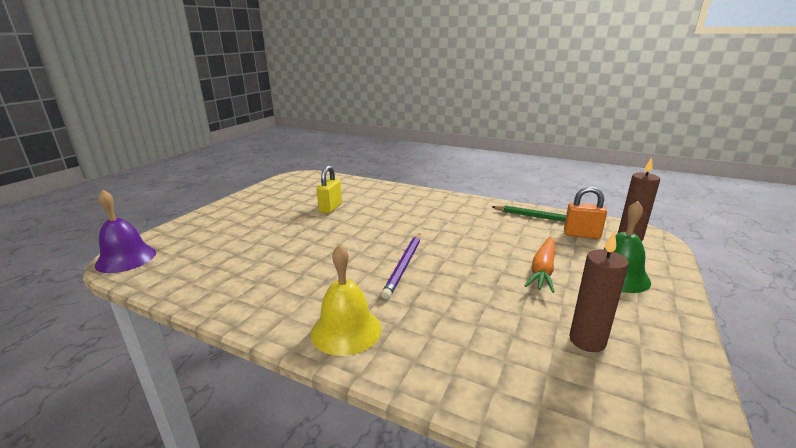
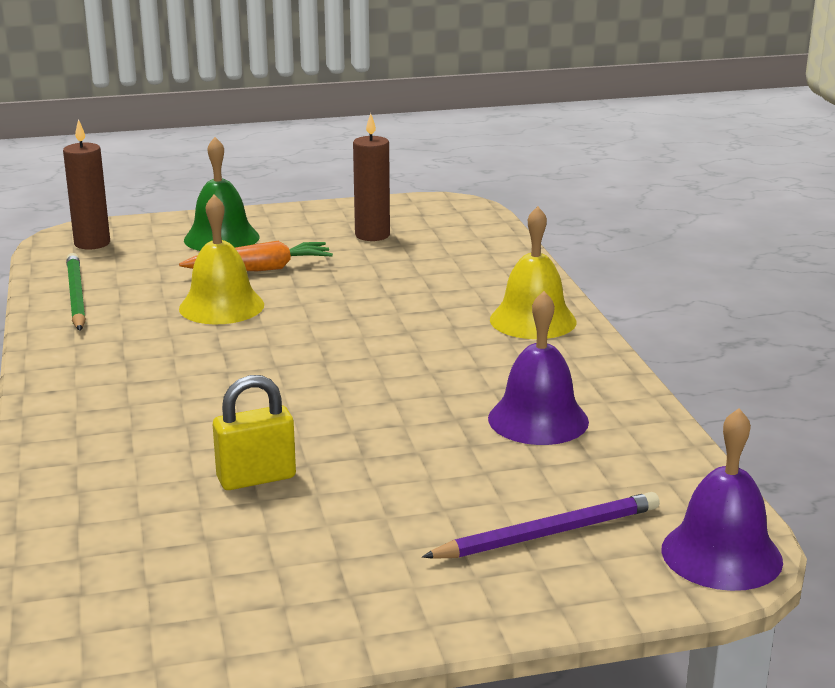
camera: 130 degrees left, 0 degrees up
purple pencil [381,234,420,299] -> purple pencil moved to [422,492,660,559]
orange padlock [564,187,607,239] -> none
none -> yellow bell [179,194,264,324]
none -> purple bell [488,291,589,445]

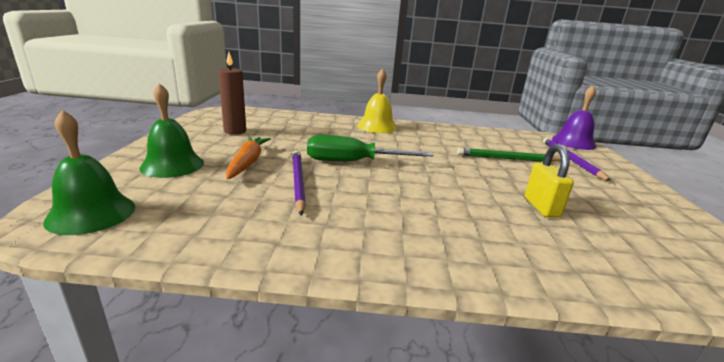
camera: 75 degrees left, 0 degrees up
brown candle [63,119,110,249] -> green bell [43,110,135,235]
green pencil [66,253,86,331] -> green pencil moved to [457,148,561,162]
yellow bell [179,194,264,324] -> purple pencil [292,150,306,216]
purple bell [488,291,589,445] -> none
none -> green screwdriver [307,135,434,161]

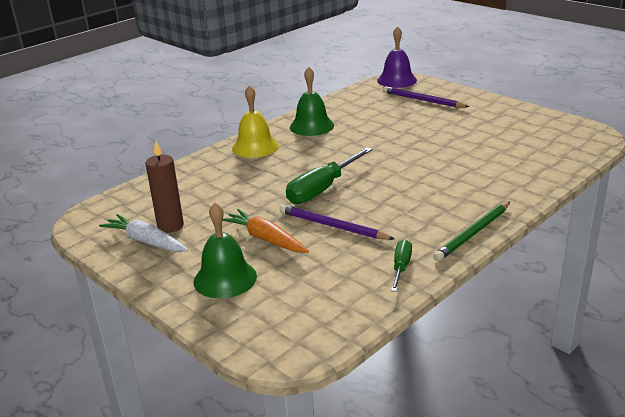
camera: 45 degrees left, 5 degrees up
green bell [43,110,135,235] -> green bell moved to [290,67,334,136]
green pencil [457,148,561,162] -> green pencil moved to [433,202,510,261]
yellow padlock [525,144,574,218] -> none
none -> white carrot [99,214,188,252]
none -> green screwdriver [391,239,412,292]

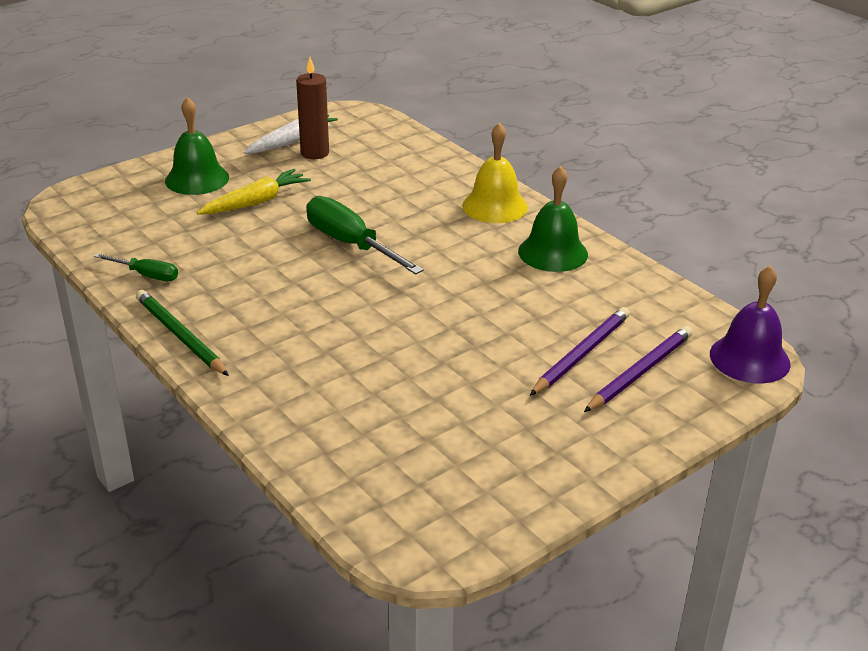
camera: 95 degrees right, 5 degrees up
orange carrot [223,209,309,253] -> yellow carrot [197,169,311,215]
purple pencil [280,205,395,240] -> purple pencil moved to [530,307,630,396]

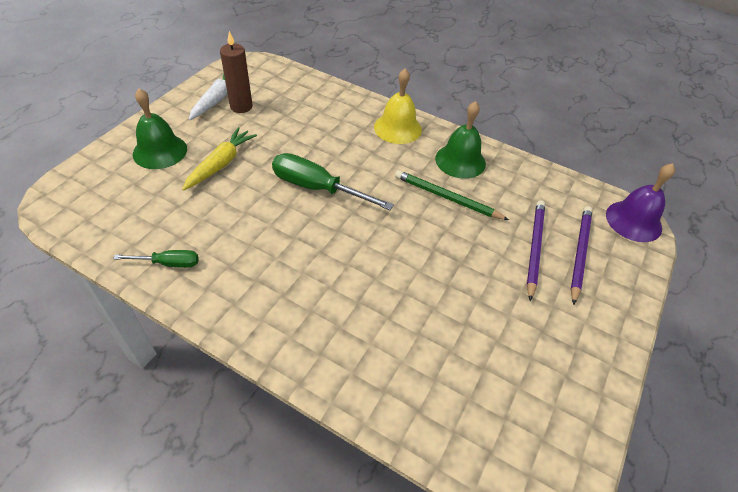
camera: 25 degrees left, 15 degrees up
green pencil [136,290,229,376] -> green pencil moved to [395,170,509,220]

